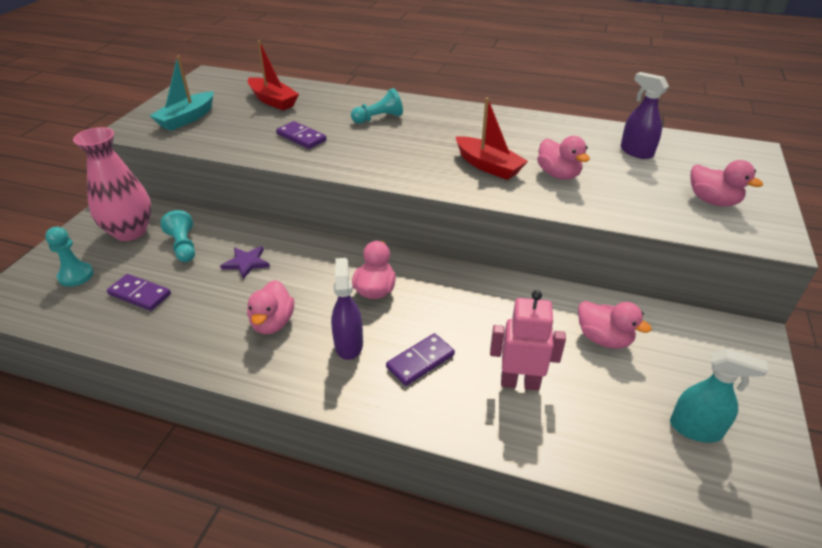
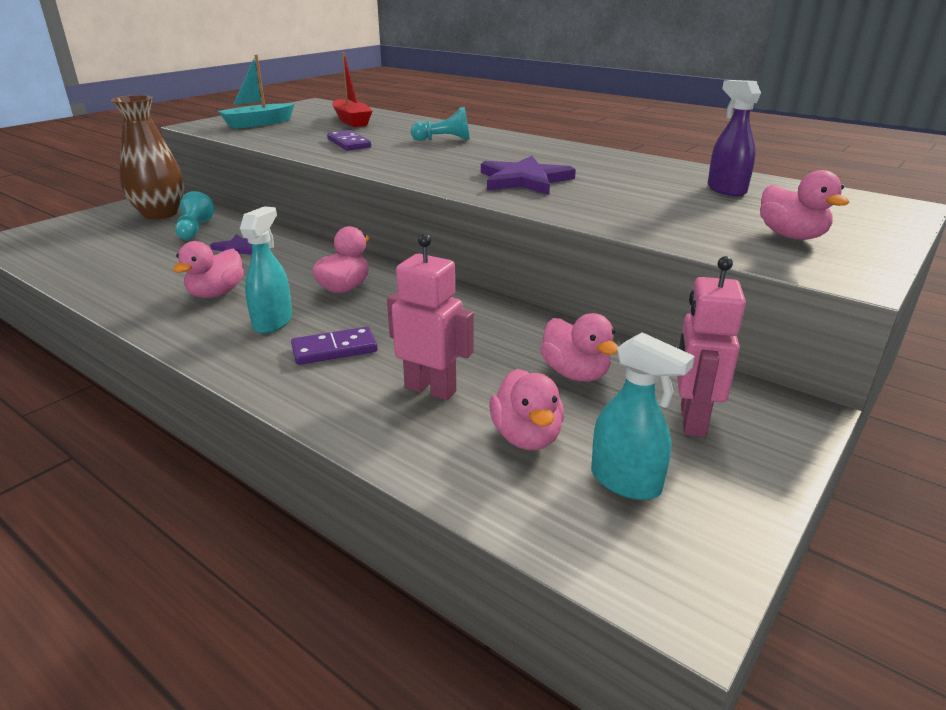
camera: 20 degrees right, 10 degrees down
turquoise pawn [45,227,94,287] -> none
pink vase [73,127,152,241] -> brown vase [111,95,184,219]
purple domino [107,274,171,311] -> none
purple spray bottle [331,258,363,360] -> turquoise spray bottle [240,206,293,334]
red boat [456,98,528,180] -> purple star [481,156,576,195]
pink duck [537,136,590,180] -> pink duck moved to [489,369,564,450]
none -> pink robot [677,256,746,437]

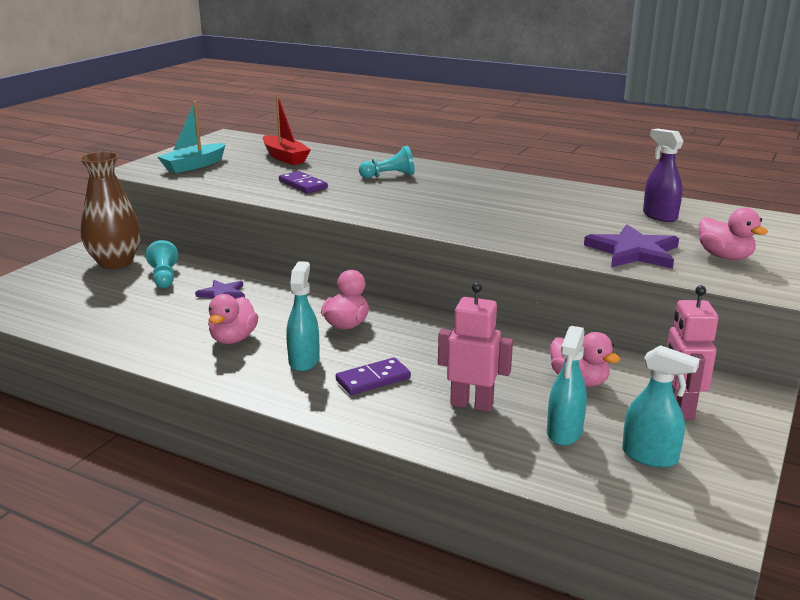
camera: 10 degrees left, 5 degrees down
purple star [481,156,576,195] -> purple star moved to [584,224,679,269]
pink duck [489,369,564,450] -> turquoise spray bottle [547,326,587,446]

